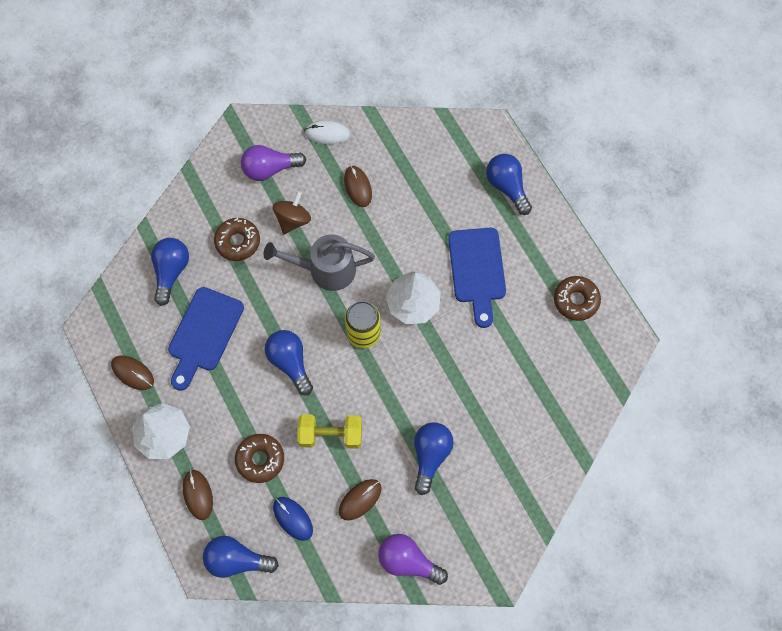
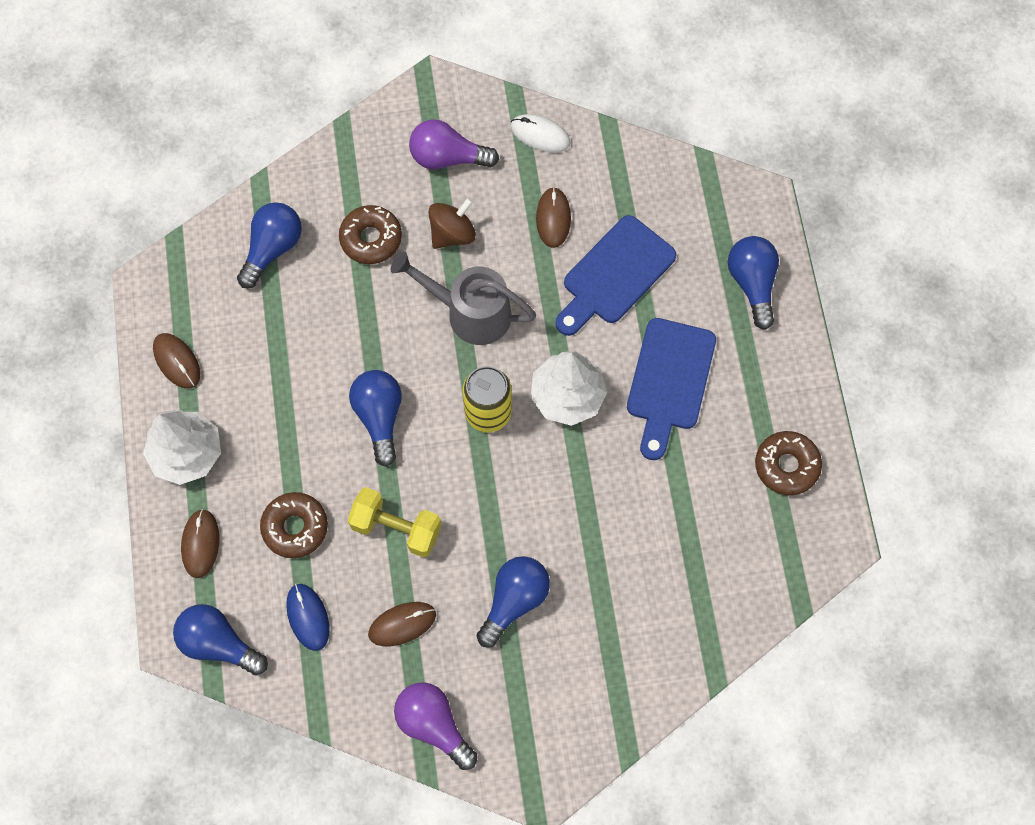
camera: 20 degrees right, 0 degrees up
blue cutting board [168,287,244,391] -> blue cutting board moved to [555,215,676,336]

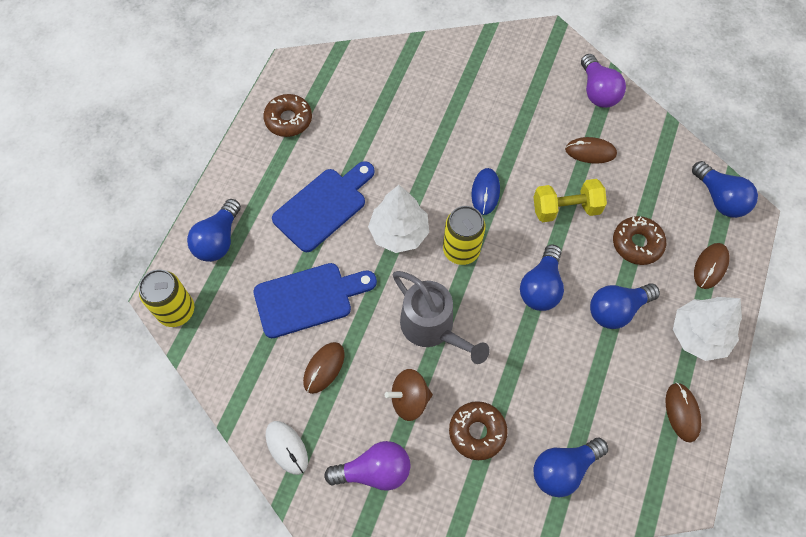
camera: 150 degrees left, 5 degrees down
blue mouse [286,584,330,651] -> blue mouse moved to [472,168,500,215]
yellow dumbbell [348,487,442,558] -> yellow dumbbell turned 60 degrees counterclockwise [533,179,607,222]
purple light bulb [409,119,499,169] -> purple light bulb turned 45 degrees counterclockwise [324,441,410,491]
blue light bulb [477,556,550,648] -> blue light bulb moved to [590,283,660,329]
none -> yellow can [139,269,194,327]

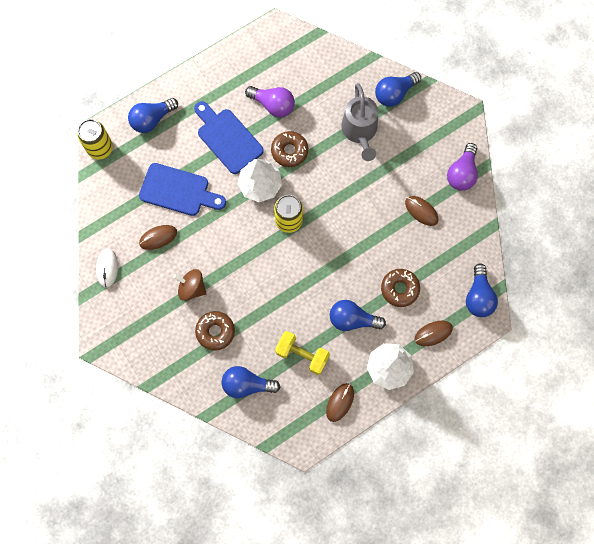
camera: 35 degrees right, 10 degrees up
brown donut [263,94,312,137] -> brown donut moved to [271,131,308,167]
blue cutting board [272,161,375,252] -> blue cutting board turned 120 degrees counterclockwise [194,101,264,174]
purple light bulb [324,441,410,491] -> purple light bulb moved to [245,86,295,117]
grey watering can [393,271,490,364] -> grey watering can moved to [341,83,378,161]
blue mouse [472,168,500,215] -> none
blue light bulb [520,244,564,311] -> blue light bulb moved to [375,72,421,107]
yellow dumbbell [533,179,607,222] -> yellow dumbbell moved to [275,331,330,375]

